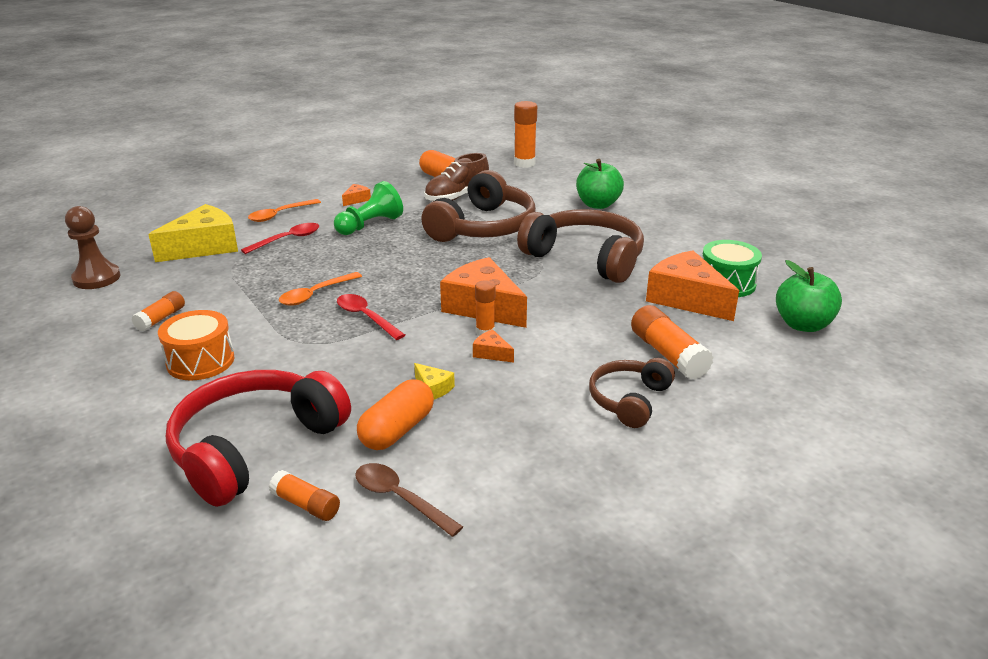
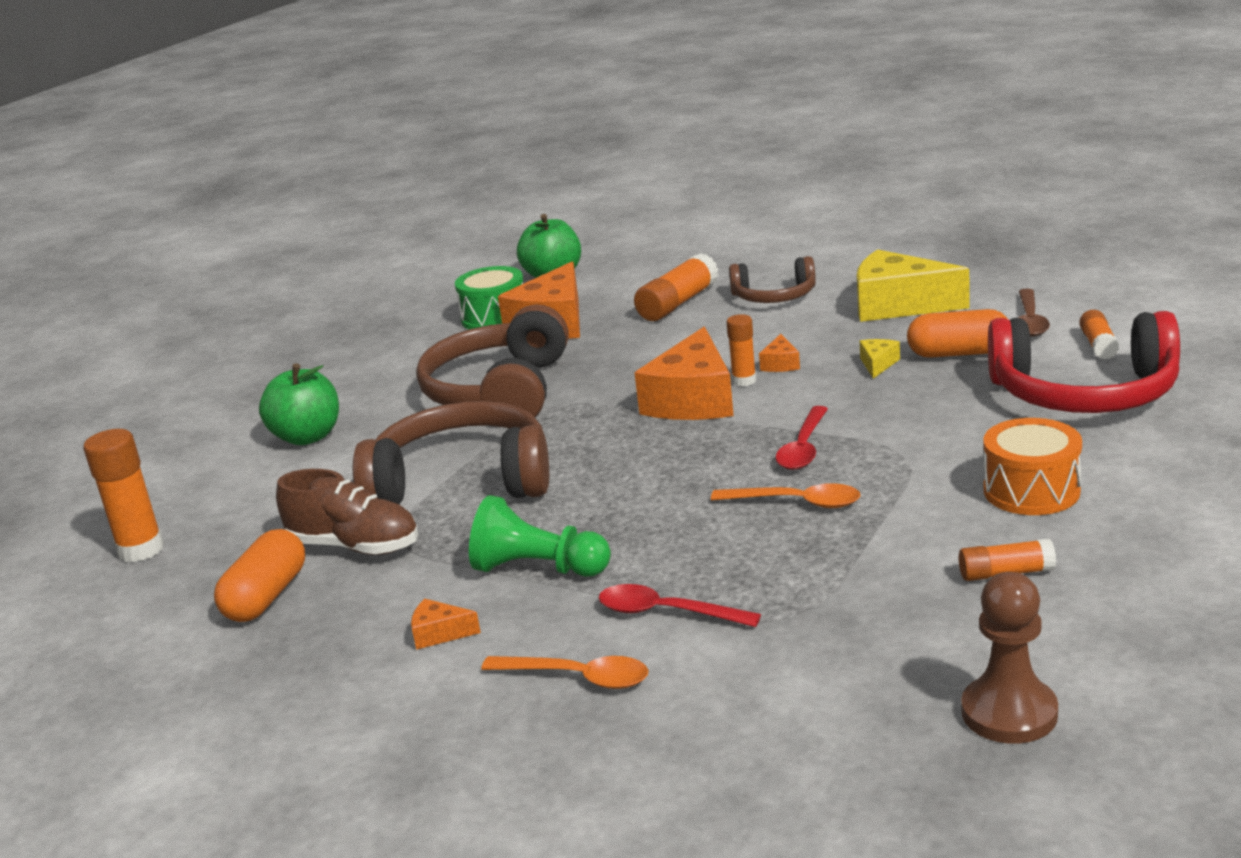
camera: 115 degrees left, 5 degrees down
yellow cheese [148,204,238,262] -> yellow cheese moved to [857,250,970,322]

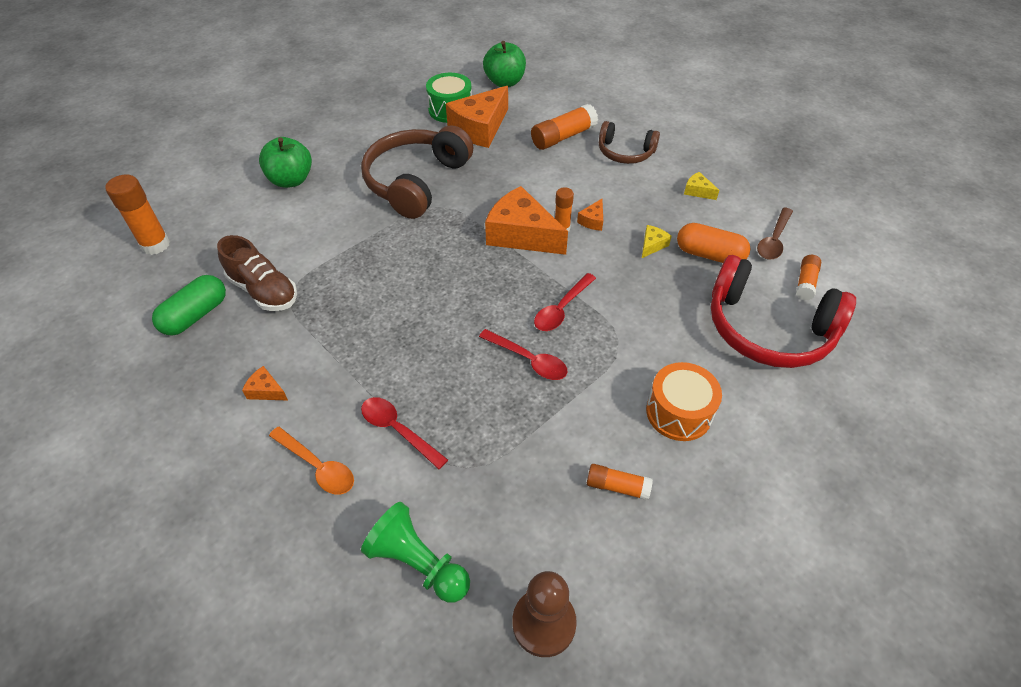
camera: 15 degrees right, 25 degrees up
orange capsule [214,529,305,622] -> green capsule [152,275,226,336]
brown headphones [353,401,549,504] -> none
green pawn [469,495,611,577] -> green pawn moved to [361,502,470,602]
orange cheese [635,327,734,420] -> orange cheese turned 90 degrees clockwise [485,186,568,255]
orange spoon [711,483,860,508] -> red spoon [479,329,567,380]
yellow cheese [857,250,970,322] -> yellow cheese [684,172,719,200], size x0.43

